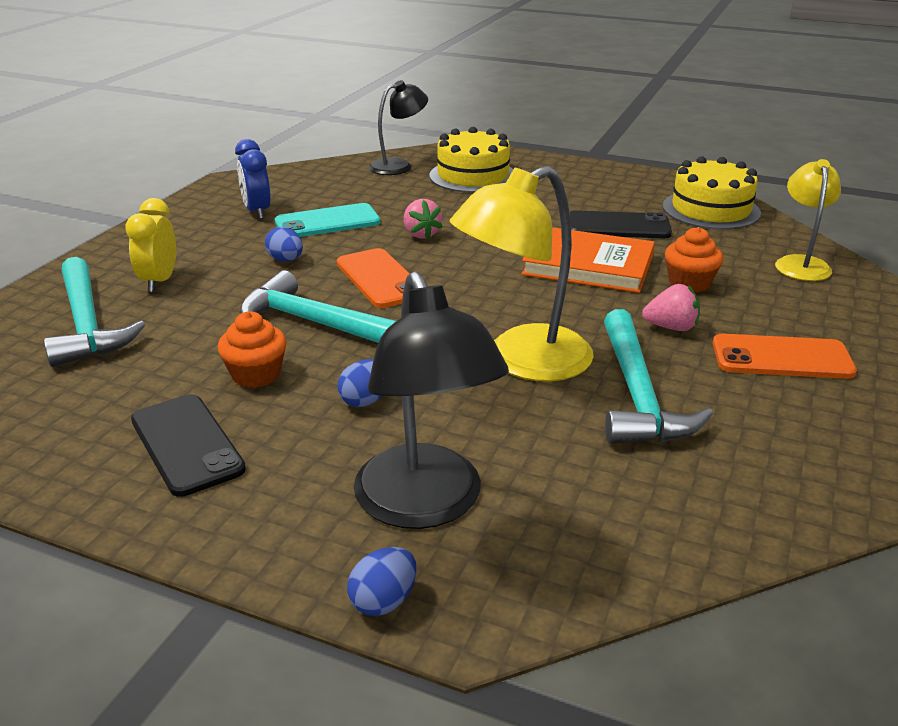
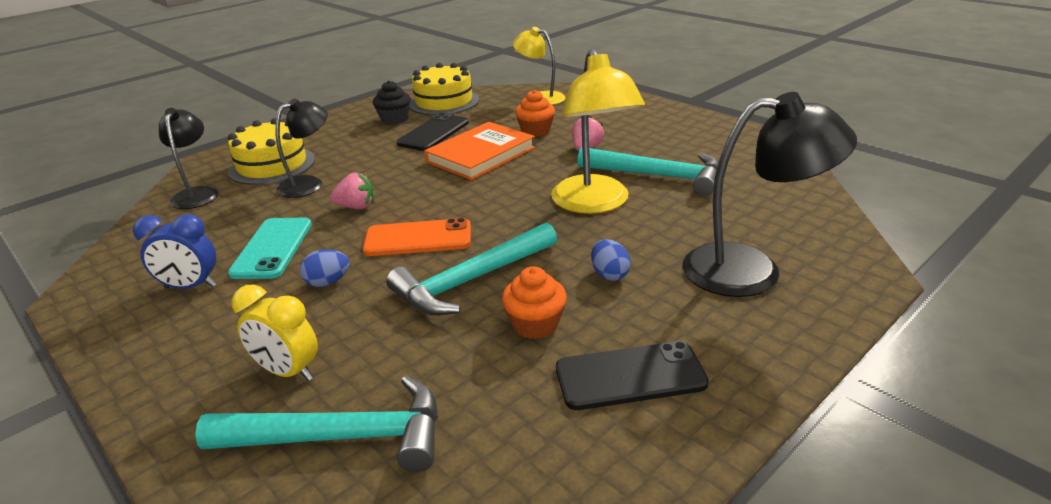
camera: 65 degrees left, 0 degrees up
blue egg [347,547,417,616] -> none
orange phone [713,334,857,379] -> none
none -> black lamp [275,98,328,198]
none -> black cupcake [373,80,411,125]

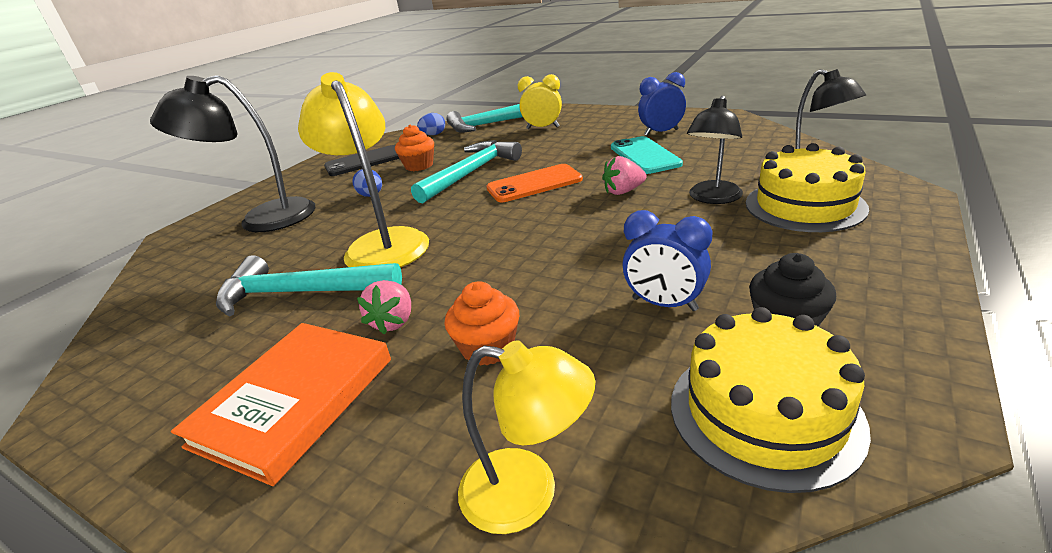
camera: 165 degrees right, 0 degrees up
blue egg [300,249,350,287] -> blue egg moved to [417,113,445,135]
black phone [397,113,469,151] -> blue clock [622,210,712,311]
orange book [424,122,535,180] -> orange book moved to [171,323,391,486]

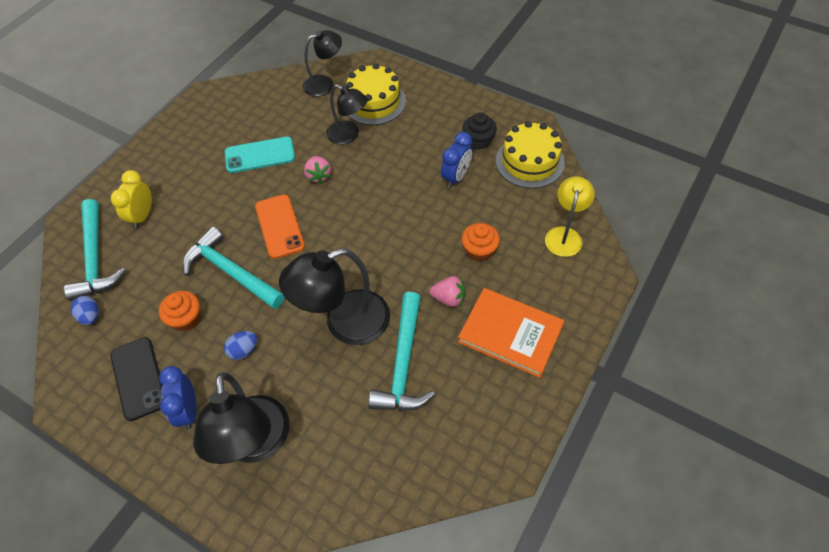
camera: 90 degrees left, 25 degrees up
yellow lamp [298,72,429,268] -> black lamp [279,249,390,345]
blue clock [638,72,686,136] -> blue clock moved to [159,366,197,429]

